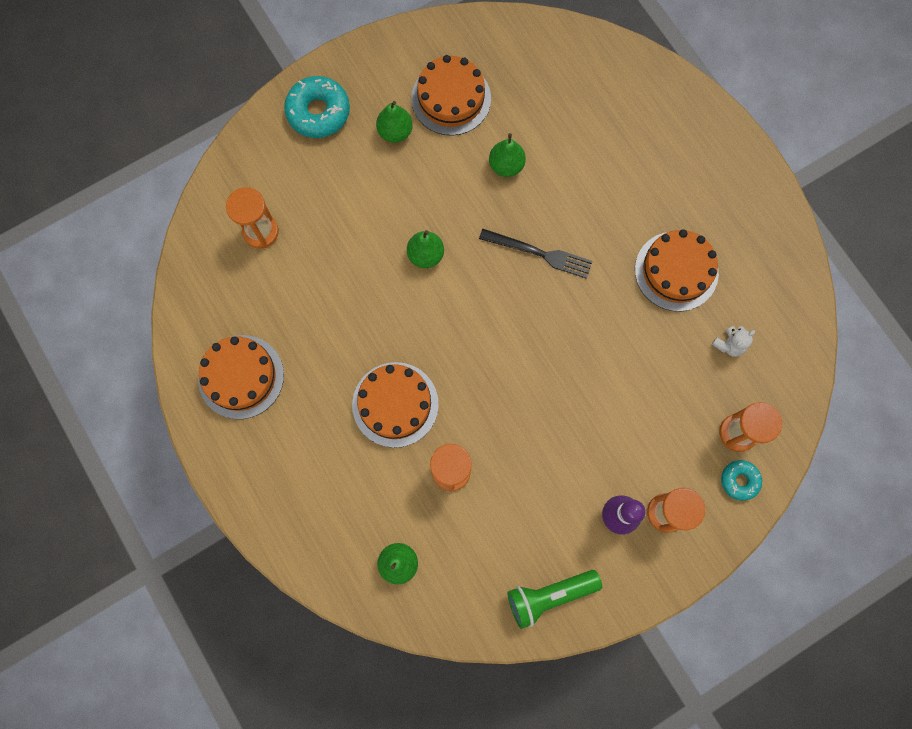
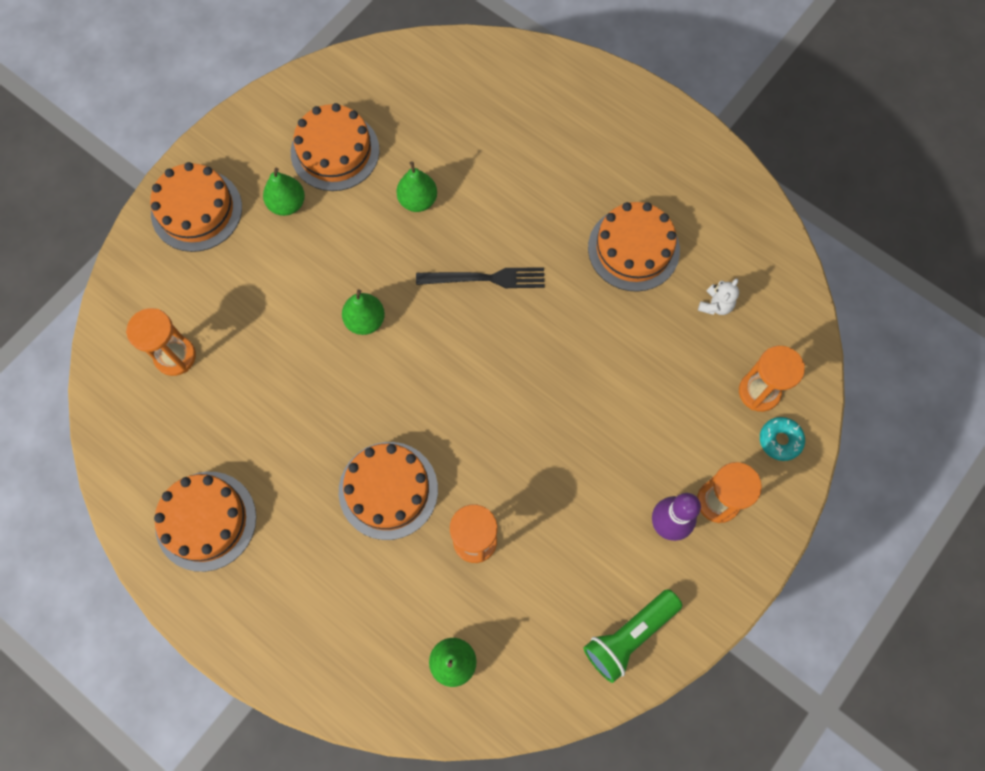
camera: 20 degrees left, 5 degrees down
turquoise donut [284,76,350,138] -> orange cake [150,162,242,252]

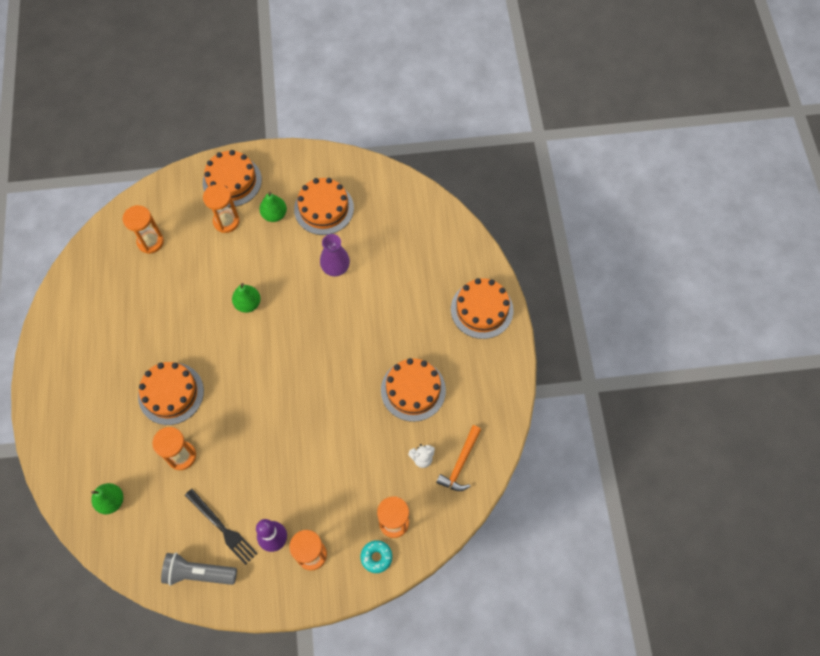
camera: 45 degrees right, 5 degrees down
orange cake [154,472,256,572] -> orange cake moved to [451,278,513,339]
green pear [396,161,437,212] -> purple vase [320,234,350,276]
black fork [416,267,545,288] -> black fork moved to [185,489,257,565]
green flashlight [584,589,682,683] -> grey flashlight [161,553,237,586]
none -> orange hourglass [203,184,240,233]
none -> orange hammer [436,425,481,491]

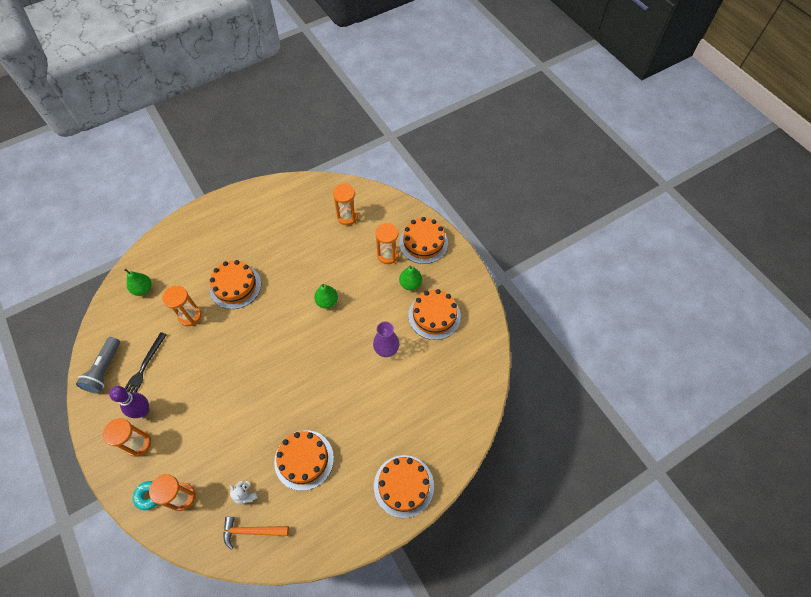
camera: 65 degrees right, 5 degrees down
grey flashlight [161,553,237,586] -> grey flashlight turned 150 degrees counterclockwise [76,337,120,393]

